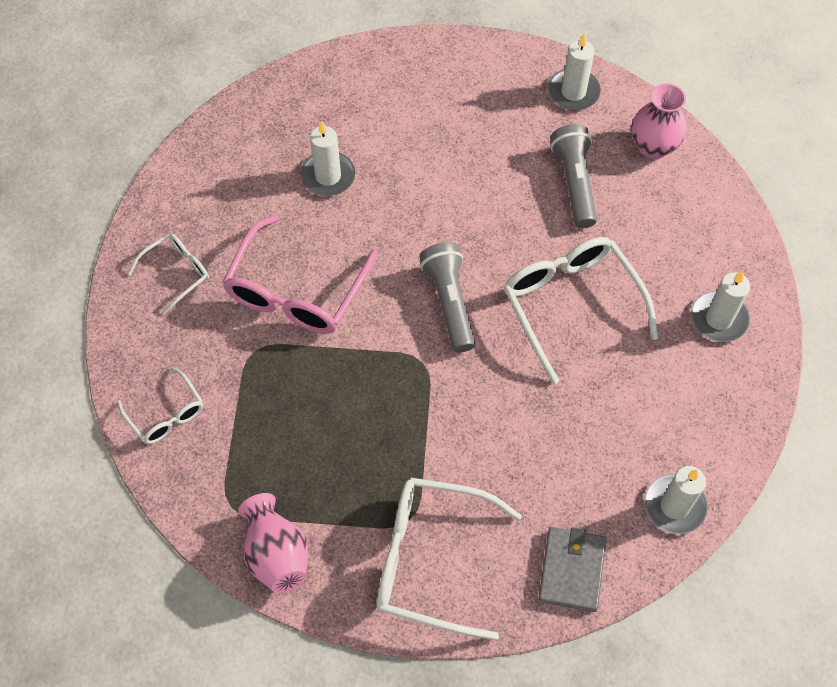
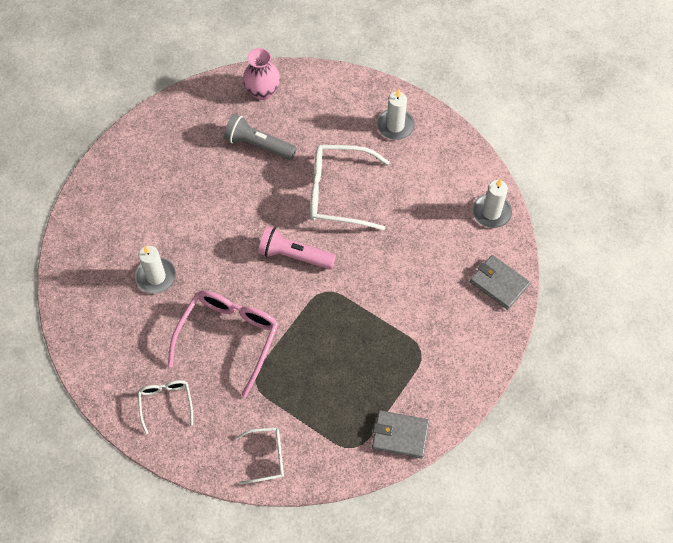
camera: 60 degrees left, 0 degrees up
pink glasses [223,215,378,334] -> pink glasses turned 120 degrees counterclockwise [168,290,279,397]
pink vase [238,493,309,593] -> grey wallet [372,410,429,459]
white glasses [377,478,522,640] -> none
grey flashlight [419,242,475,353] -> pink flashlight [258,226,336,270]
white candle [548,33,601,110] -> none

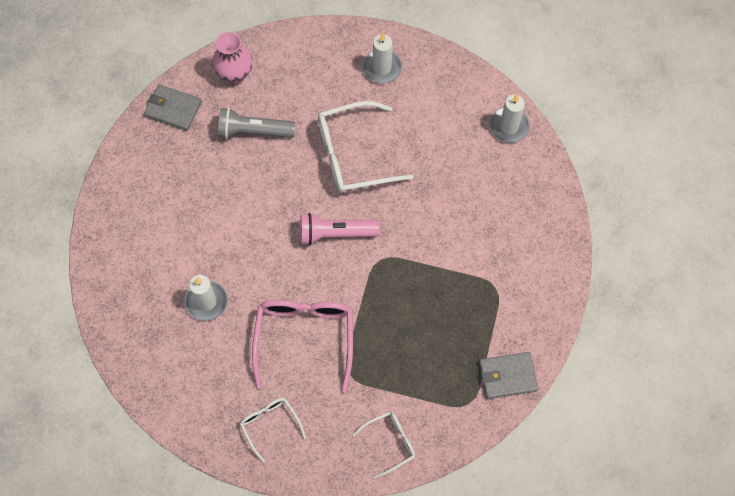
camera: 20 degrees left, 5 degrees up
grey wallet [470,255,530,310] -> grey wallet moved to [144,84,202,131]

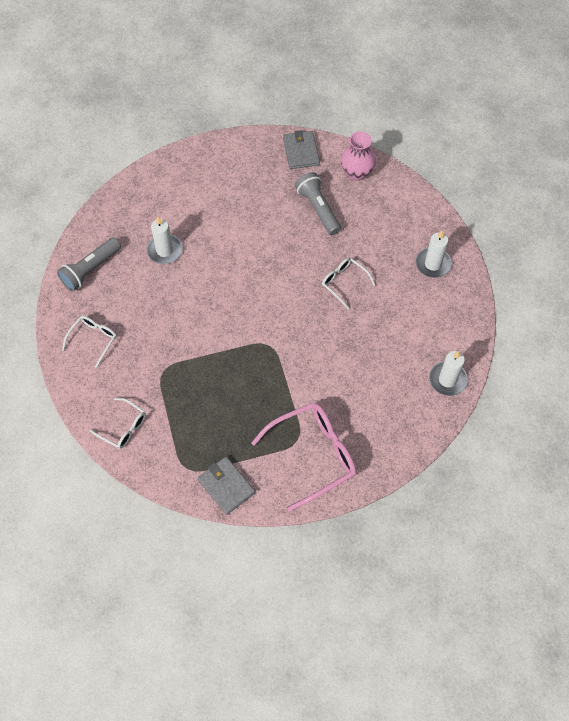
camera: 60 degrees right, 5 degrees down
pink glasses [252,300,353,392] -> pink glasses moved to [251,402,356,512]
pink flashlight [300,213,380,245] -> none
white glasses [318,101,414,193] -> white glasses [322,258,375,310], size x0.54
none -> grey flashlight [57,237,121,291]

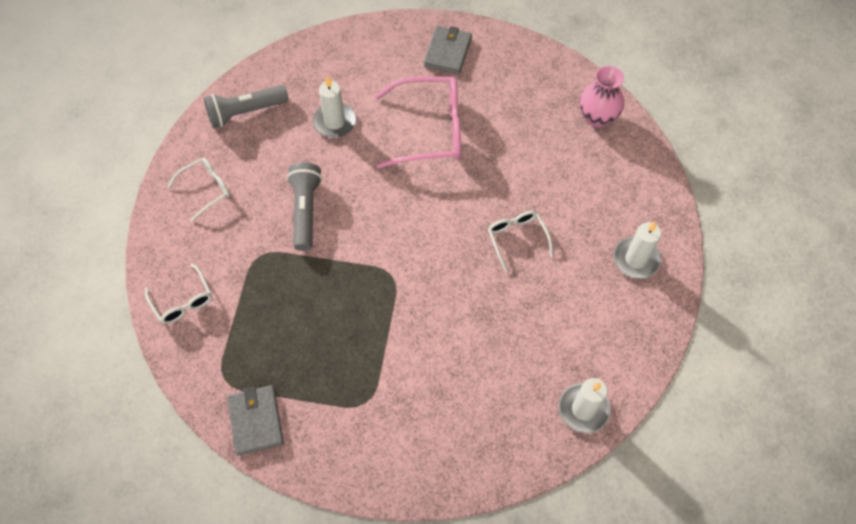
camera: 25 degrees right, 0 degrees up
pink glasses [251,402,356,512] -> pink glasses moved to [375,77,461,168]
grey wallet [283,130,320,169] -> grey wallet moved to [424,26,472,74]
grey flashlight [295,172,341,235] -> grey flashlight moved to [287,162,322,251]

